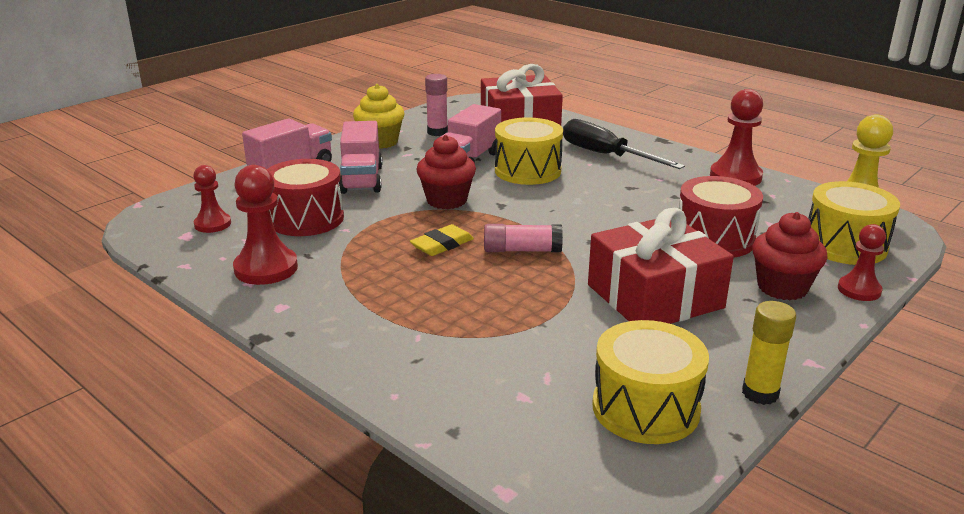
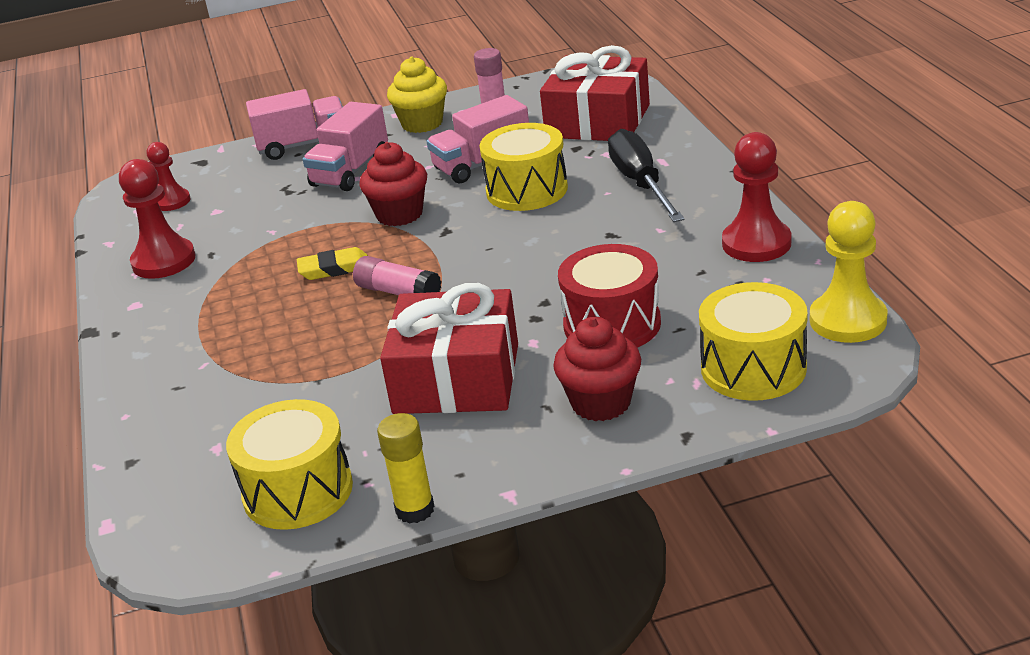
camera: 35 degrees right, 5 degrees up
red drum [267,159,344,236] -> none
red pawn [838,224,886,301] -> none

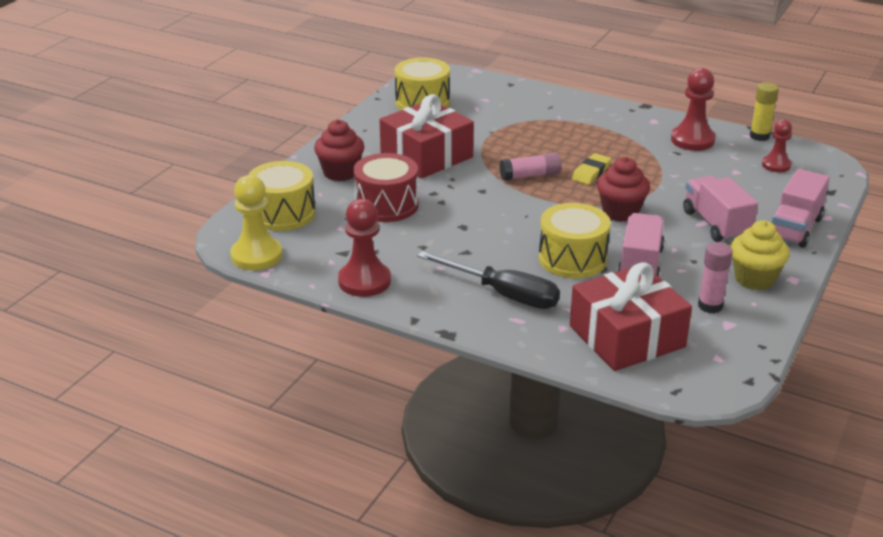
camera: 130 degrees right, 0 degrees up
yellow glue stick [377,413,434,524] -> yellow glue stick moved to [750,82,779,141]

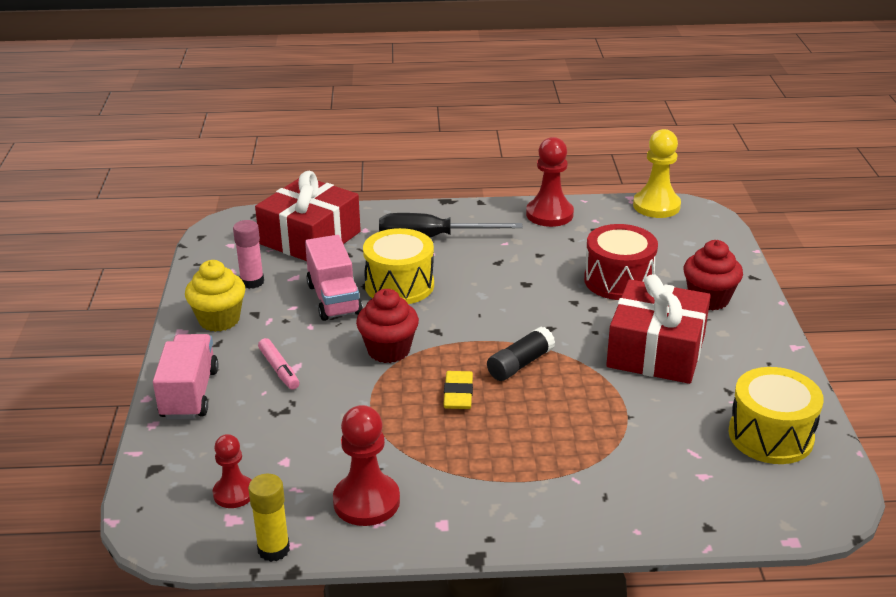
camera: 150 degrees right, 0 degrees up
yellow drum [248,161,315,231] -> none
pink glue stick [500,153,561,181] -> black glue stick [487,327,555,381]
pink truck [683,176,758,242] -> pink marker [258,338,299,390]

